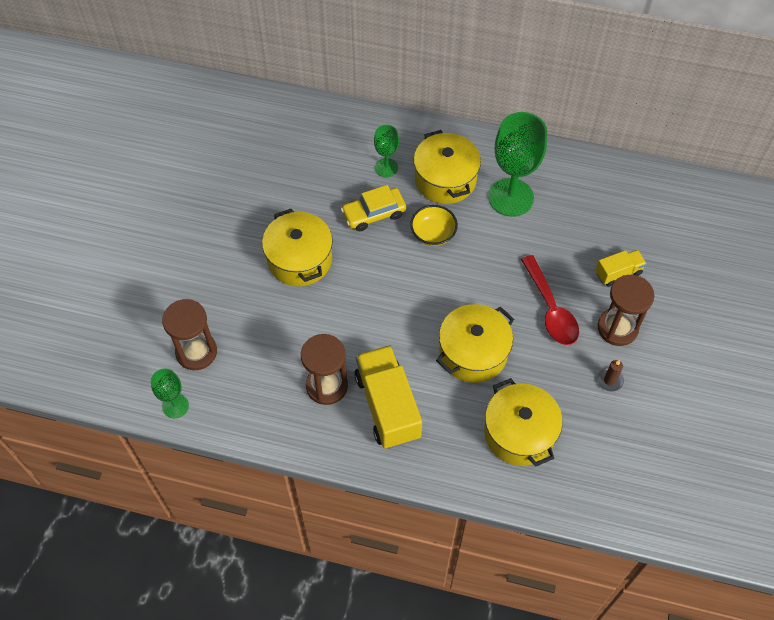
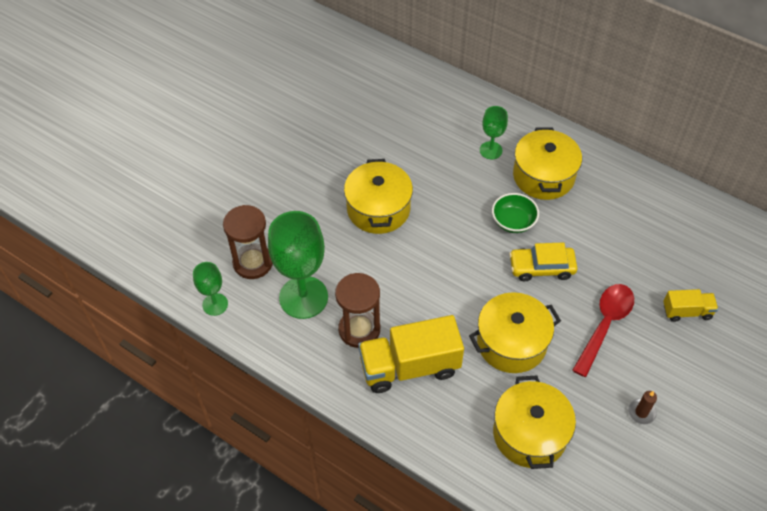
camera: 20 degrees right, 5 degrees down
yellow car [341,185,406,231] -> yellow car moved to [509,242,577,281]
yellow truck [354,345,422,449] -> yellow truck turned 105 degrees counterclockwise [358,315,464,393]
yellow bowl [410,205,458,246] -> green bowl [492,193,539,233]
green goblet [488,112,547,217] -> green goblet moved to [268,211,328,319]
red spoon [521,255,579,345] -> red spoon turned 150 degrees counterclockwise [572,284,634,377]
brown hourglass [598,275,655,346] -> none

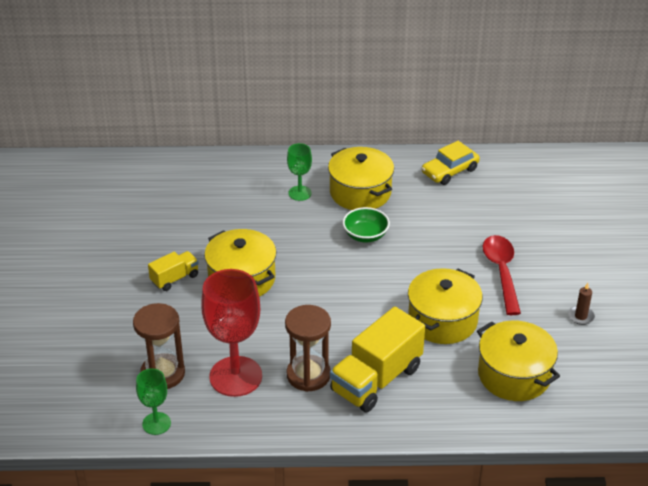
camera: 35 degrees left, 15 degrees down
green goblet [268,211,328,319] -> red goblet [201,269,262,397]
yellow car [509,242,577,281] -> yellow car moved to [421,141,480,185]
yellow truck [663,289,718,322] -> yellow truck moved to [148,251,199,291]

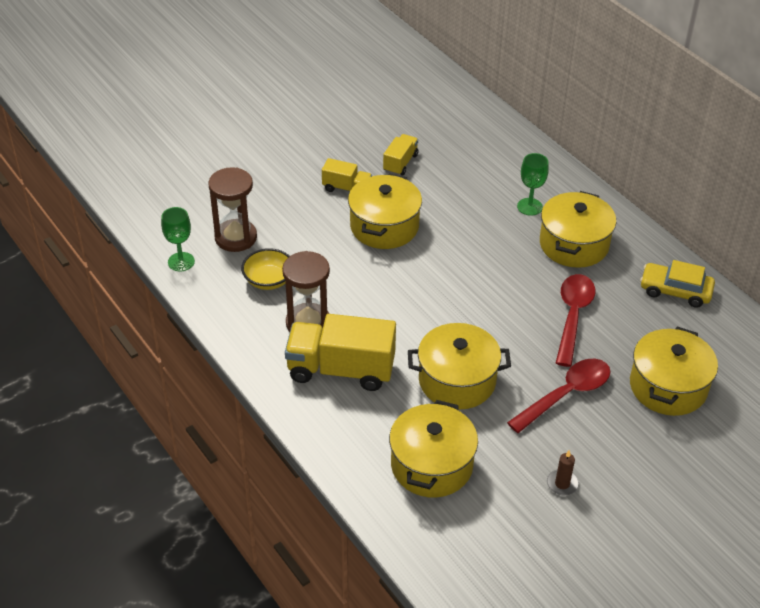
camera: 55 degrees right, 5 degrees up
red goblet [201,269,262,397] -> yellow bowl [241,248,290,290]
green bowl [343,207,390,242] -> none
none -> yellow truck [383,134,419,176]
none -> red spoon [556,274,595,367]
none -> yellow pot [630,327,718,416]

